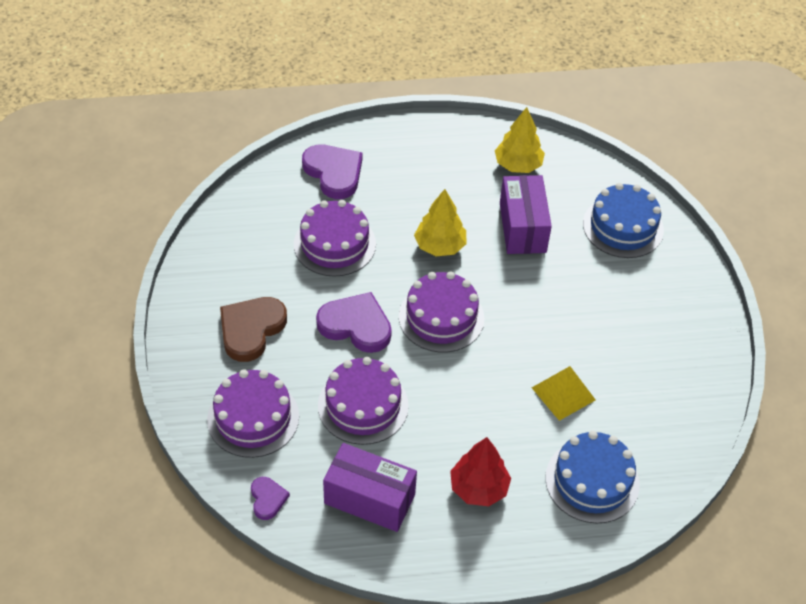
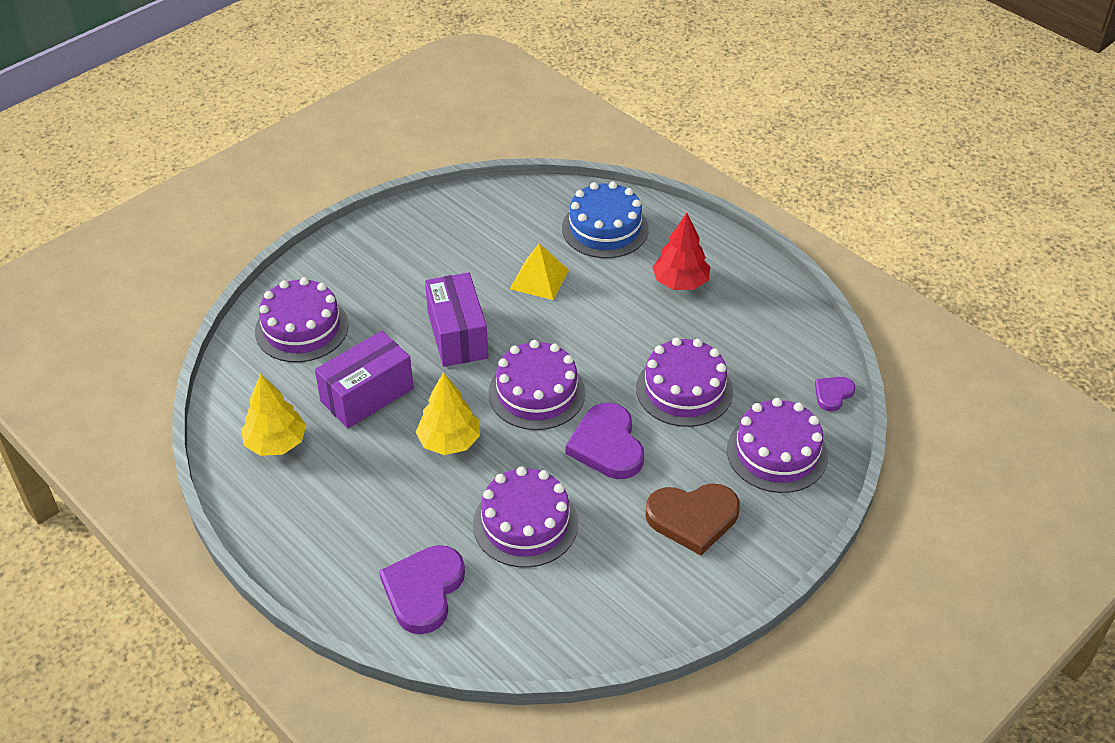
camera: 125 degrees left, 5 degrees down
purple box [323,443,417,532] -> purple box moved to [425,272,488,367]
blue cake [583,183,664,258] -> purple cake [255,277,349,362]

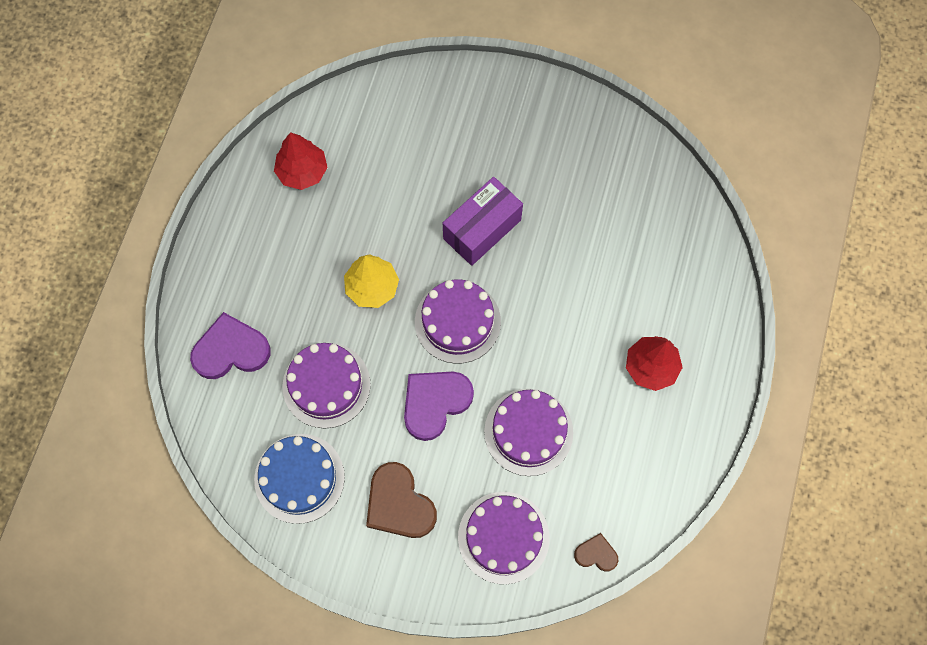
camera: 60 degrees right, 25 degrees up
yellow tree [241,374,306,456] -> red tree [274,132,328,190]
purple cake [255,277,349,362] -> none
purple box [315,331,414,428] -> none
yellow pyramid [510,243,569,300] -> none
blue cake [562,182,649,258] -> blue cake moved to [254,434,345,524]
purple heart [815,377,855,412] -> brown heart [574,533,618,571]

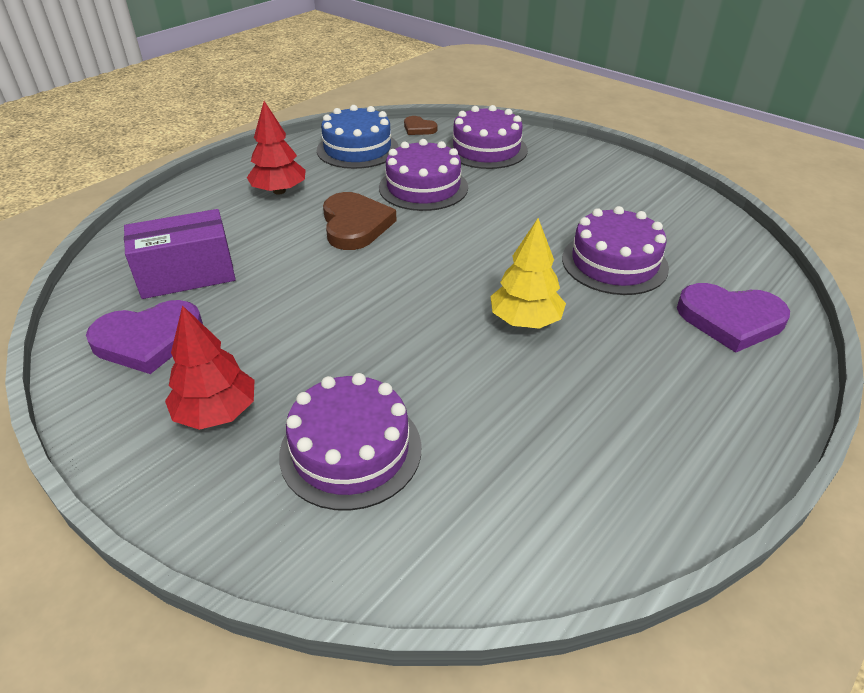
camera: 155 degrees left, 30 degrees down
blue cake [254,434,345,524] -> blue cake moved to [317,105,398,169]
red tree [274,132,328,190] -> red tree moved to [165,305,255,430]
brown heart [366,462,437,538] -> brown heart moved to [323,192,397,250]
purple heart [404,372,474,441] -> purple heart moved to [86,300,203,374]
purple cake [415,279,501,364] -> purple cake moved to [279,373,422,511]
purple box [443,177,523,266] -> purple box moved to [124,209,236,299]

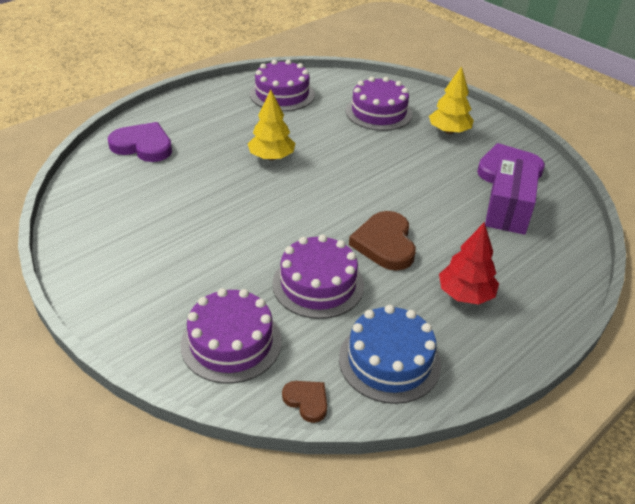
camera: 175 degrees left, 0 degrees up
purple box [124,209,236,299] -> purple box turned 60 degrees counterclockwise [485,156,540,235]
red tree [165,305,255,430] -> yellow tree [429,66,474,134]
purple cake [562,206,669,295] -> purple cake moved to [250,59,315,111]

